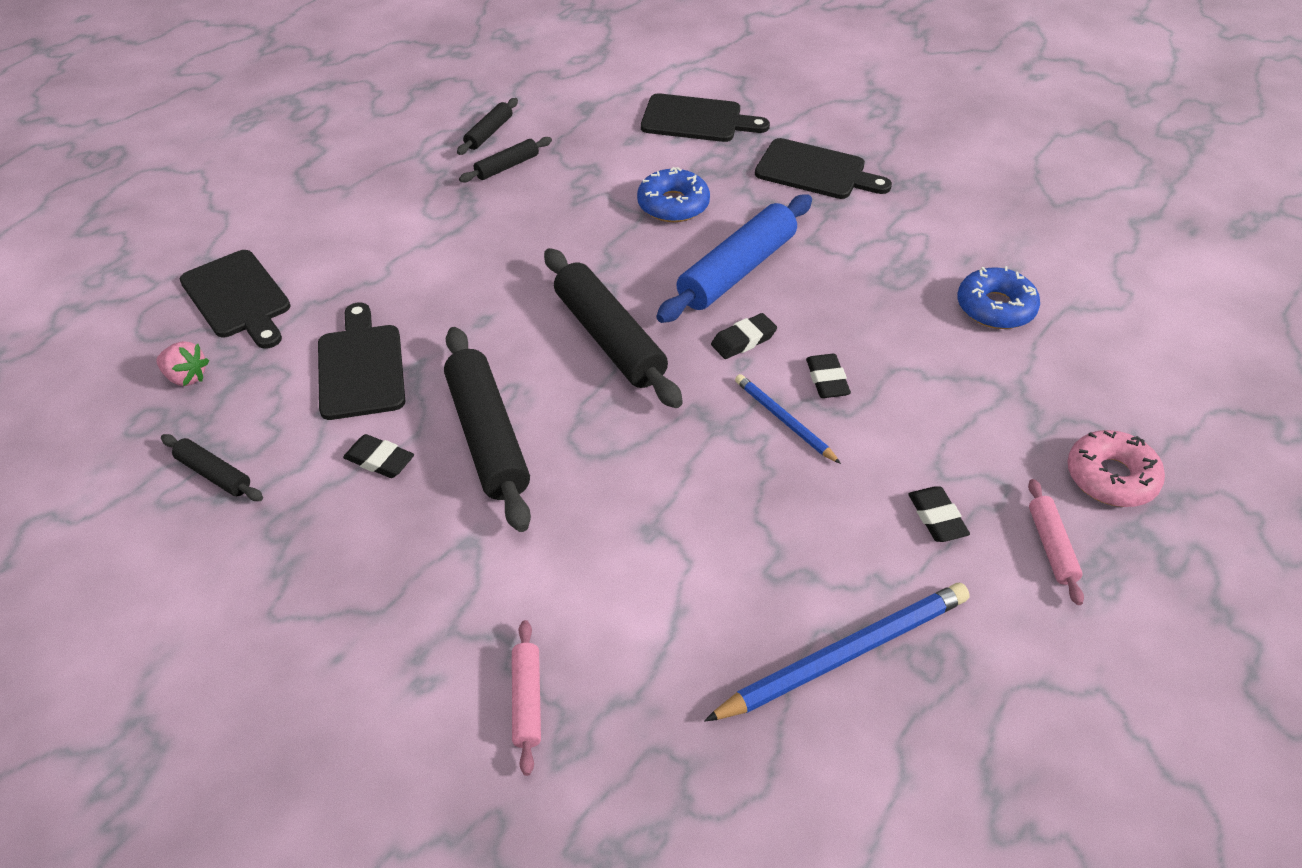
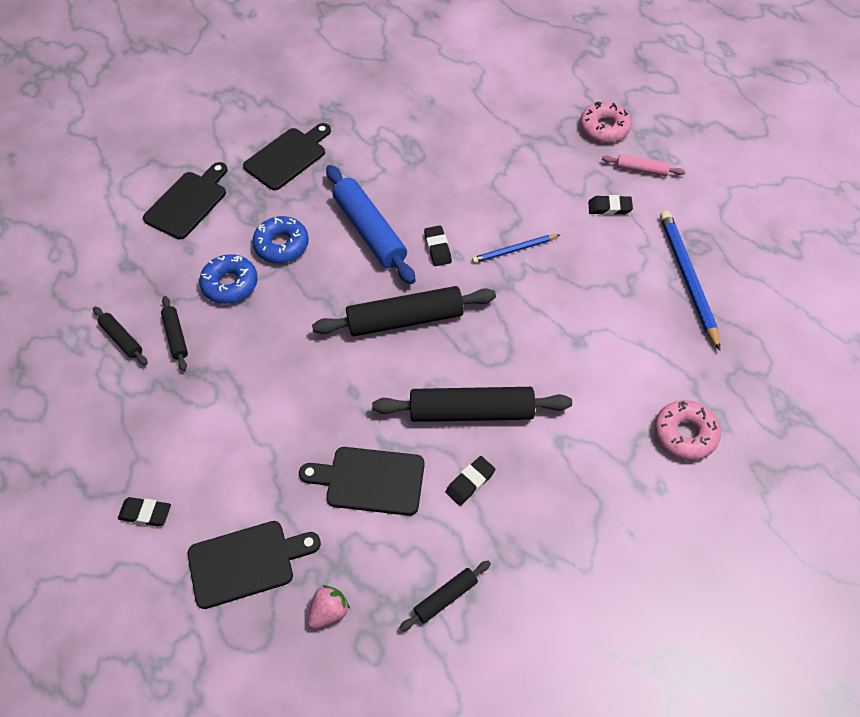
camera: 70 degrees left, 10 degrees up
pink rolling pin [512,620,541,776] -> pink donut [654,400,721,460]
black eraser [806,354,851,398] -> black eraser moved to [118,497,171,526]
blue donut [958,266,1040,329] -> blue donut moved to [199,254,258,304]

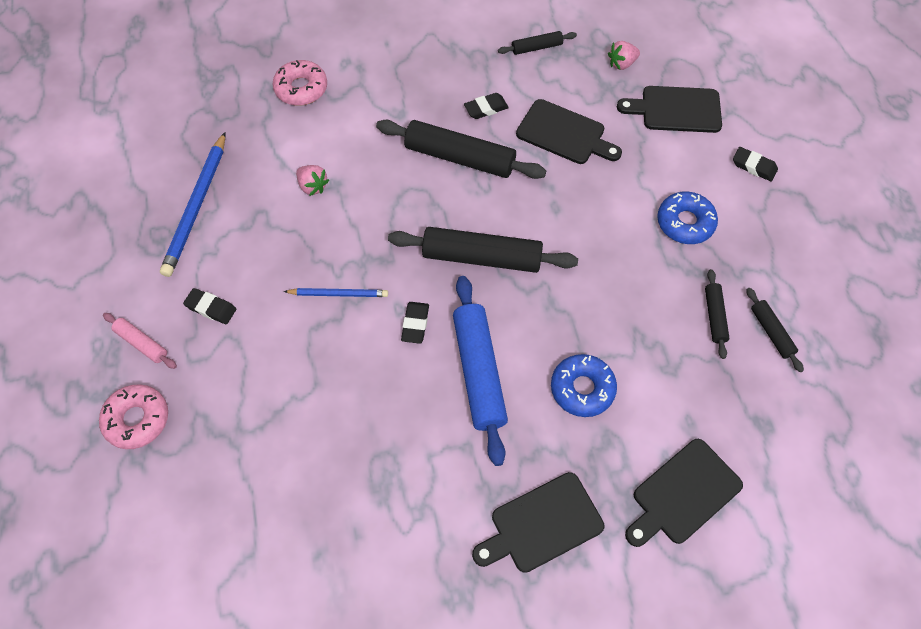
camera: 160 degrees left, 5 degrees up
blue donut [199,254,258,304] -> blue donut moved to [657,192,718,244]
none -> pink strawberry [296,165,329,196]

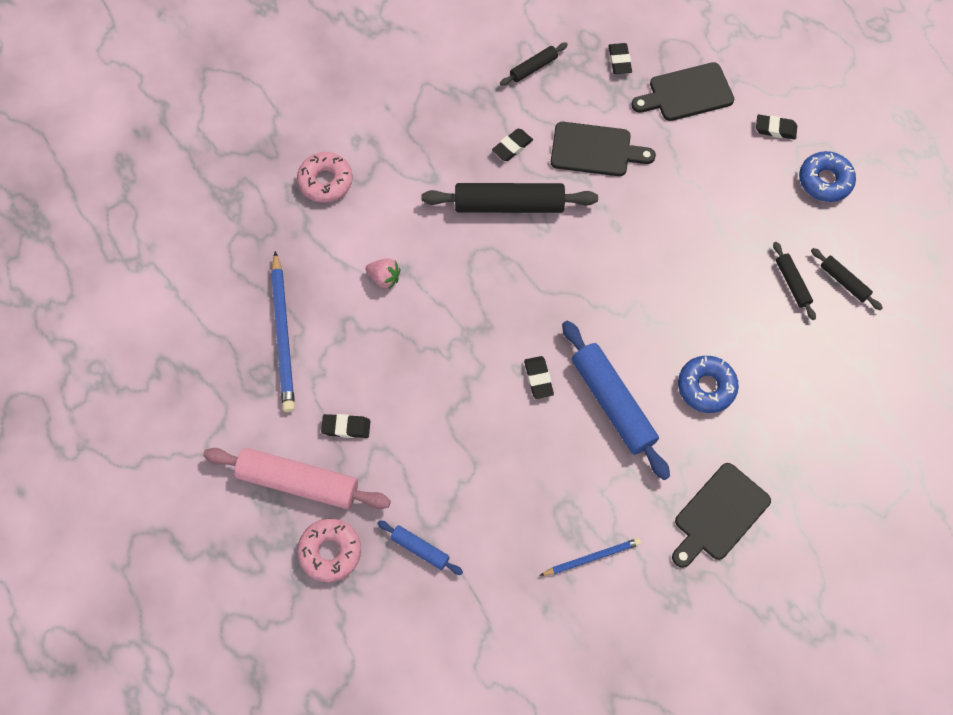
camera: 20 degrees left, 5 degrees up
pink rolling pin [103,313,177,369] -> pink rolling pin [203,448,391,509], size x2.00
blue pencil [284,288,388,297] -> blue pencil moved to [539,538,641,576]
black rolling pin [388,227,578,273] -> none
pink strawberry [608,41,640,70] -> black eraser [609,43,632,74]
black cutting board [625,439,743,547] -> none
blue donut [657,192,718,244] -> blue donut moved to [799,151,856,202]
none -> blue rolling pin [377,520,463,575]

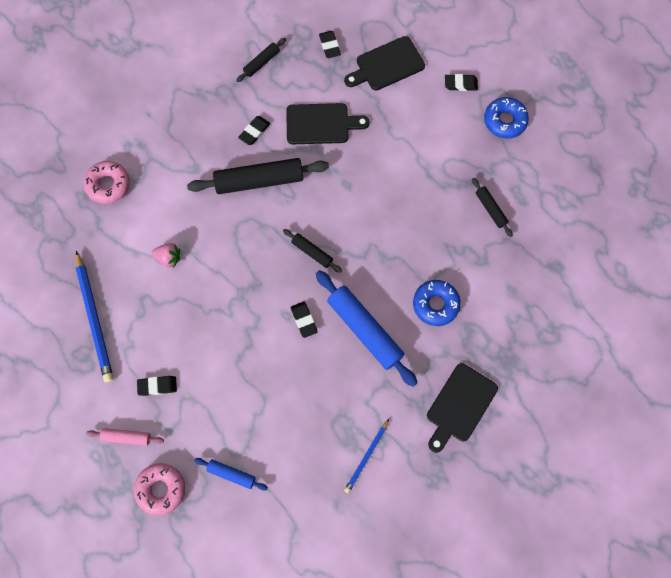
camera: 10 degrees left, 5 degrees up
pink rolling pin [203,448,391,509] -> pink rolling pin [86,428,164,446], size x0.50
blue pencil [539,538,641,576] -> blue pencil turned 150 degrees clockwise [344,419,389,493]
black rolling pin [811,248,883,310] -> black rolling pin moved to [283,229,342,273]

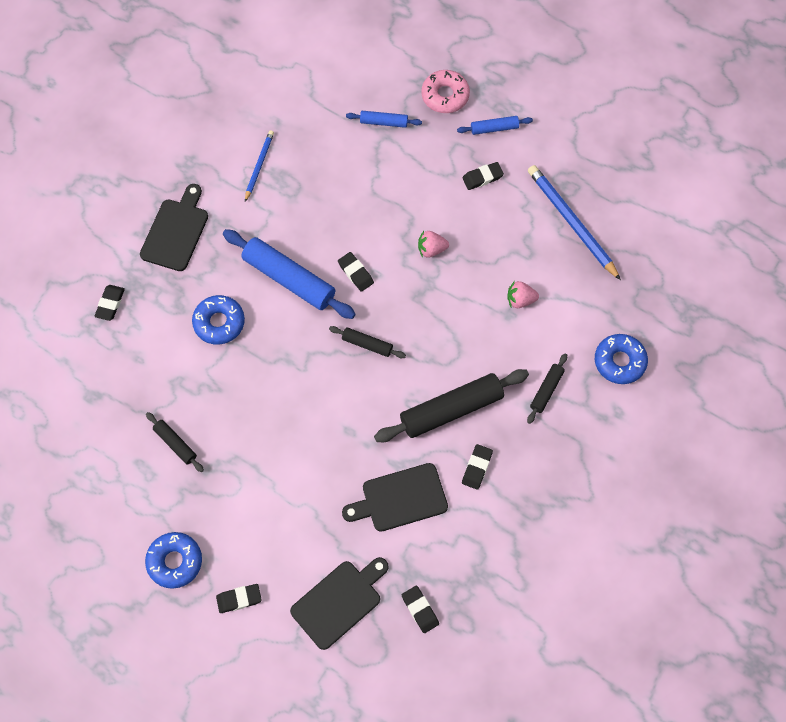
camera: 165 degrees right, 5 degrees down
pink donut [84,161,130,204] -> blue donut [595,334,648,384]
pink rolling pin [86,428,164,446] -> blue rolling pin [457,116,533,135]
black rolling pin [236,38,286,82] -> black rolling pin moved to [527,354,567,424]
none -> black eraser [94,285,125,321]
none -> pink strawberry [418,231,449,257]

